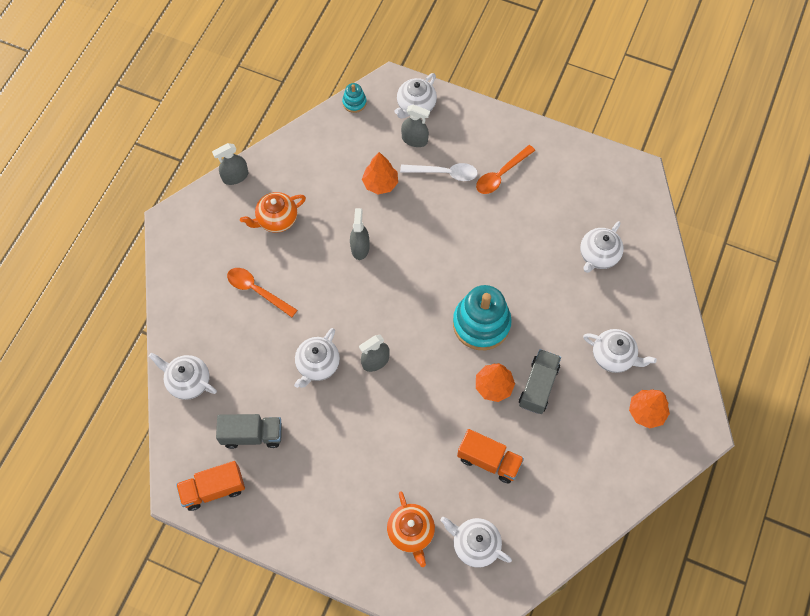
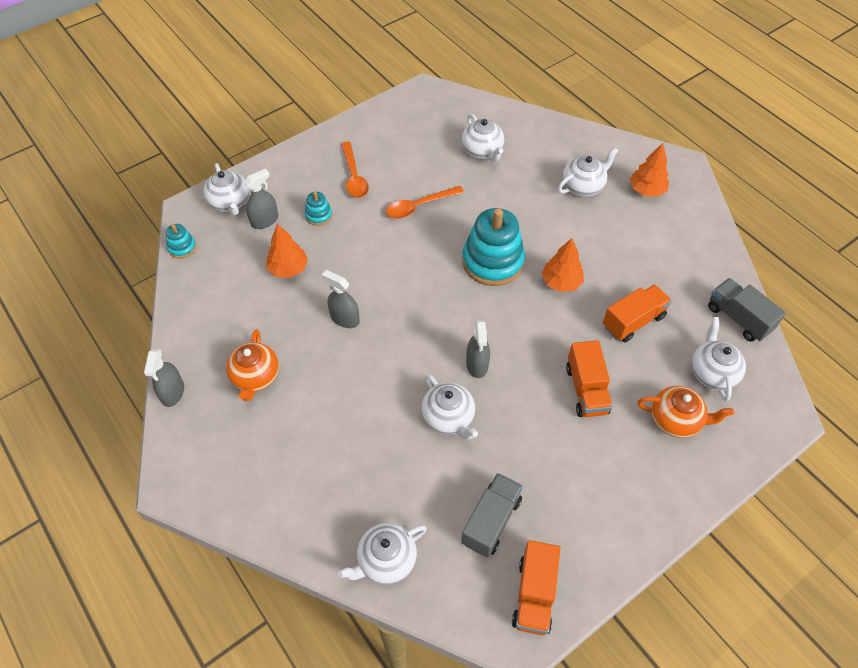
camera: 60 degrees left, 10 degrees down
orange spoon [227,268,297,317] -> orange spoon moved to [386,186,464,219]
white spoon [400,163,478,181] -> turquoise stacking toy [305,192,332,226]
white teapot [440,517,512,568] -> white teapot turned 120 degrees clockwise [691,317,746,401]
grey truck [519,349,561,414] -> grey truck moved to [708,278,786,342]
none -> orange truck [566,340,613,417]

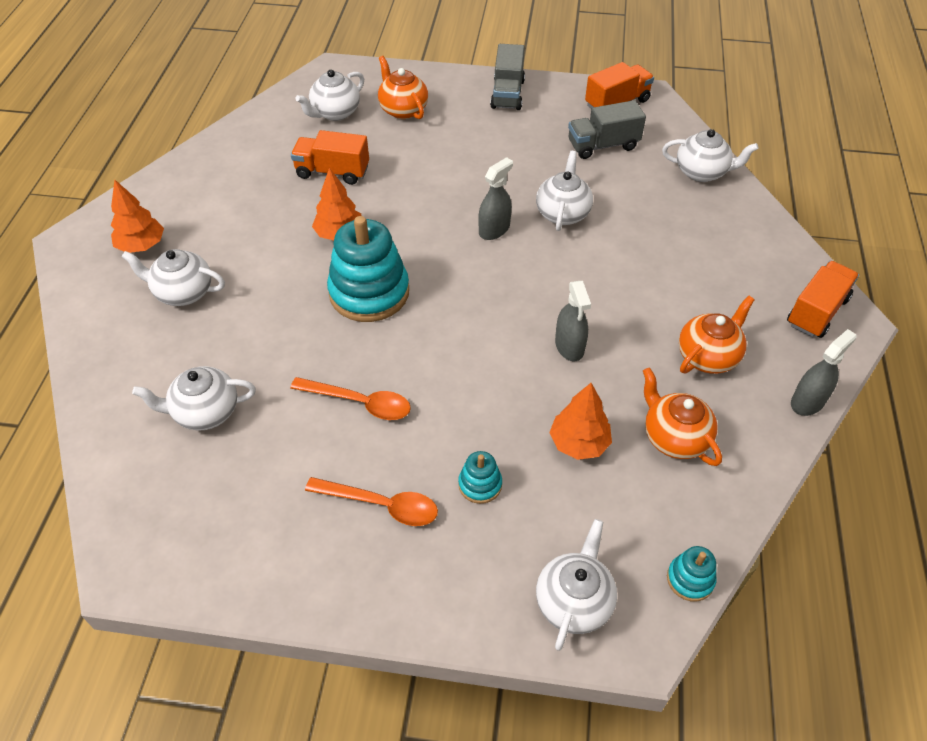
camera: 135 degrees left, 5 degrees down
grey spray bottle [244,169,278,229] -> none
orange spoon [341,142,369,198] -> orange spoon turned 75 degrees clockwise [305,477,438,526]
white teapot [462,113,504,162] -> white teapot turned 120 degrees counterclockwise [132,366,256,431]
orange truck [566,340,613,417] -> orange truck moved to [787,261,859,338]
grey truck [708,278,786,342] -> grey truck moved to [490,44,525,110]
none -> orange teapot [643,368,722,466]

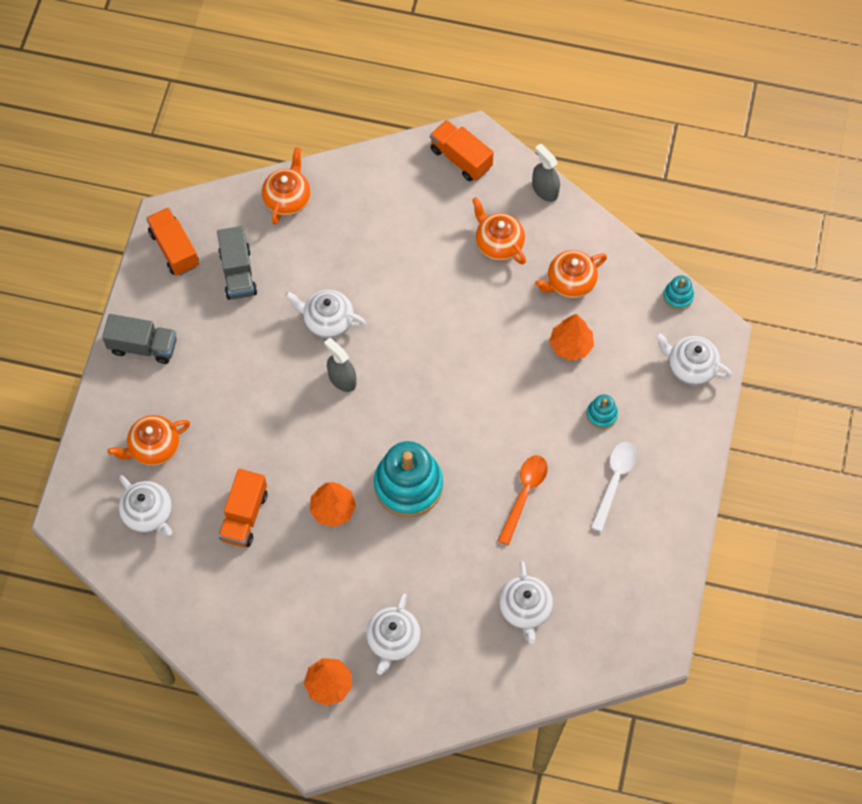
camera: 85 degrees left, 15 degrees up
orange spoon [305,477,438,526] -> white spoon [591,442,637,532]
grey spray bottle [555,281,591,361] -> none
white teapot [662,129,759,182] -> orange teapot [262,147,311,225]

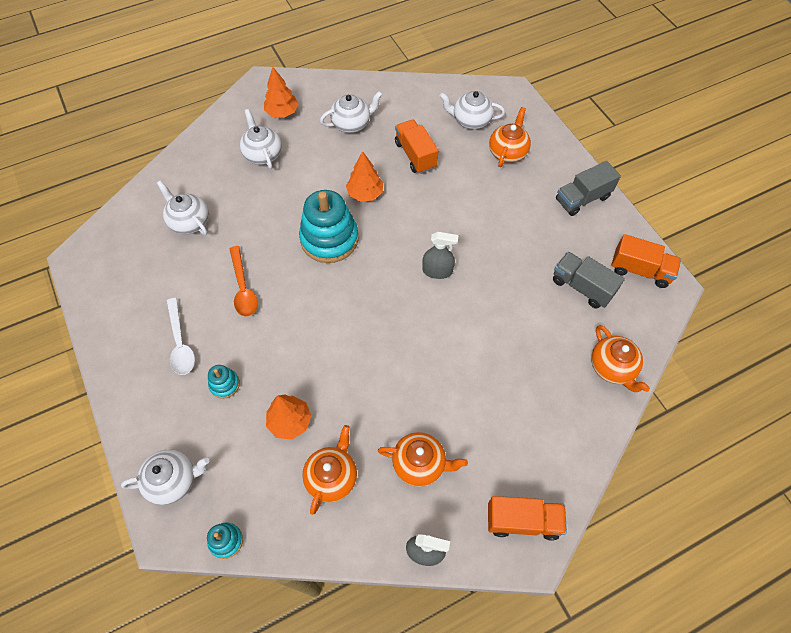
camera: 140 degrees right, 5 degrees down
white teapot [285,290,366,338] -> white teapot moved to [320,91,383,133]

